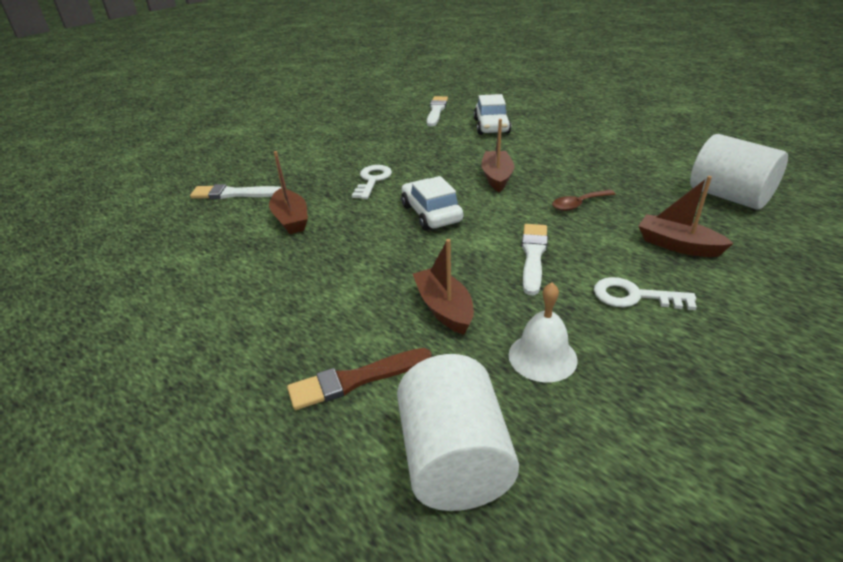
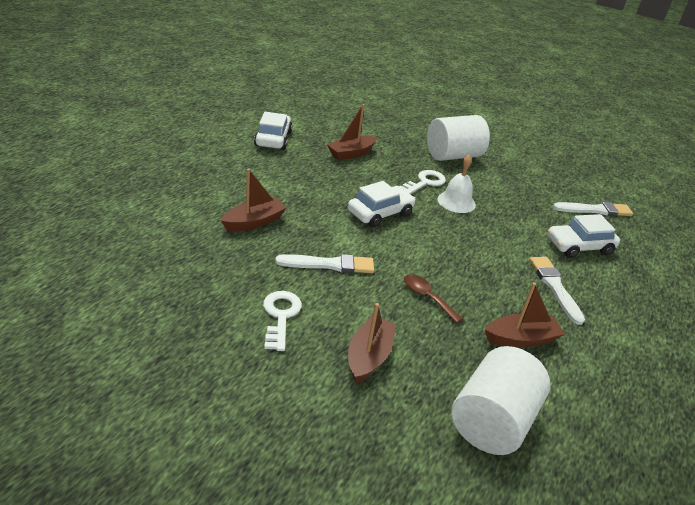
camera: 70 degrees right, 0 degrees up
white brush [190,184,282,199] -> white brush moved to [529,257,585,325]
brown brush [287,348,432,410] -> none
white key [352,165,392,199] -> white key turned 45 degrees counterclockwise [400,170,446,194]
white cylinder [397,354,519,511] -> white cylinder moved to [427,115,490,161]
brown boat [481,119,514,192] -> brown boat moved to [485,282,565,348]
white bell [509,282,578,382] -> white bell moved to [437,155,476,213]
none -> white car [254,112,292,150]

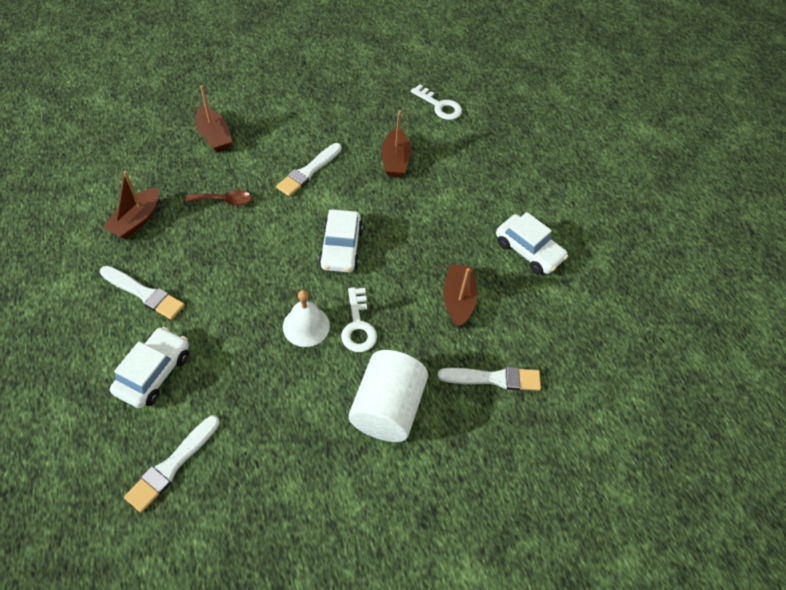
camera: 130 degrees right, 20 degrees up
white key [263,291,302,351] -> white key moved to [411,84,462,120]
white cylinder [451,346,551,455] -> none
none -> white brush [438,367,541,391]

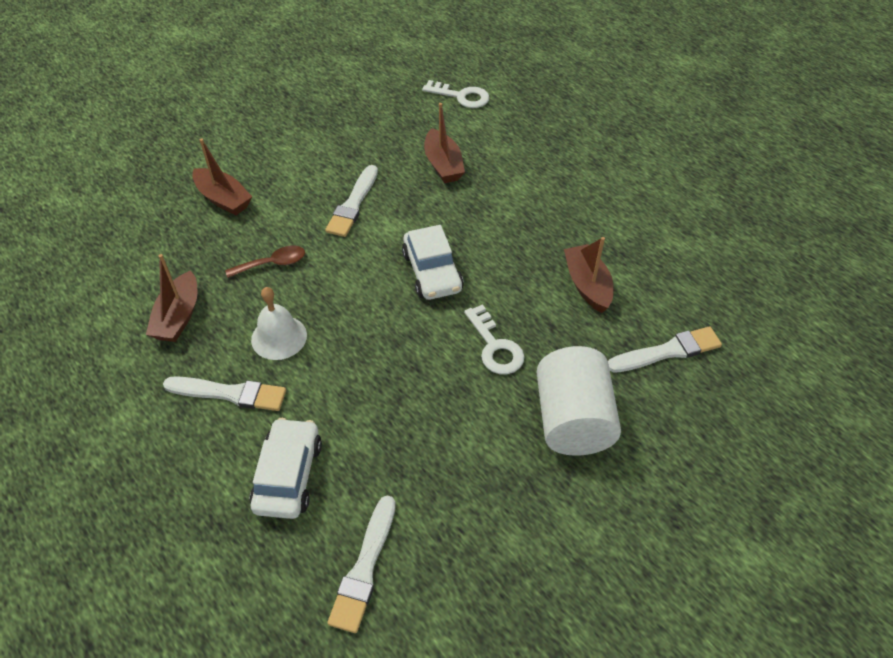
camera: 15 degrees left, 5 degrees down
white bell [283,290,330,347] -> white bell moved to [251,287,307,360]
white car [496,212,568,275] -> none

